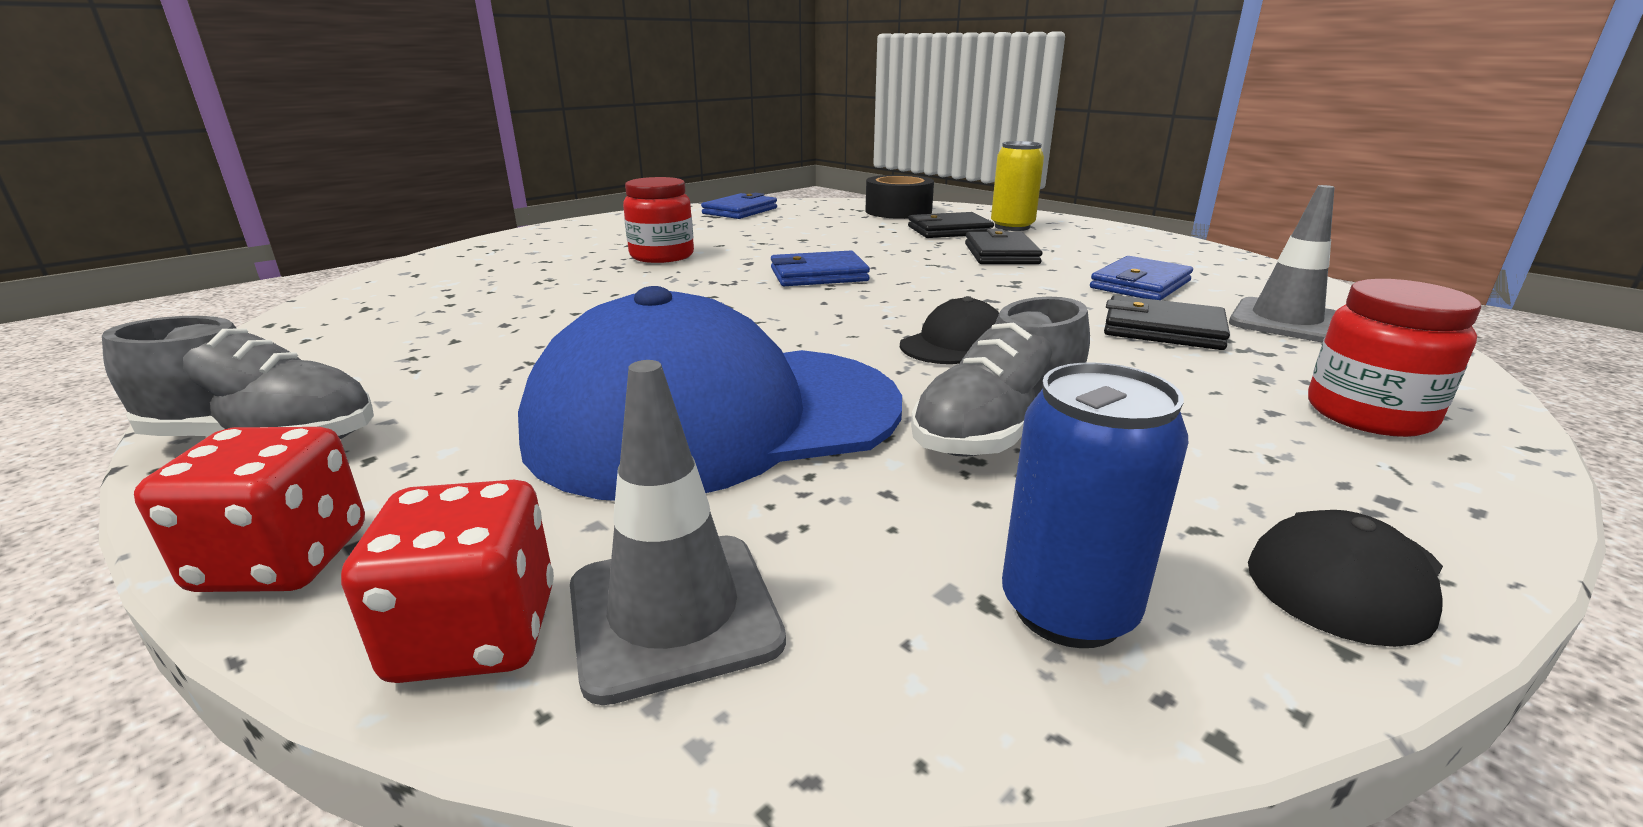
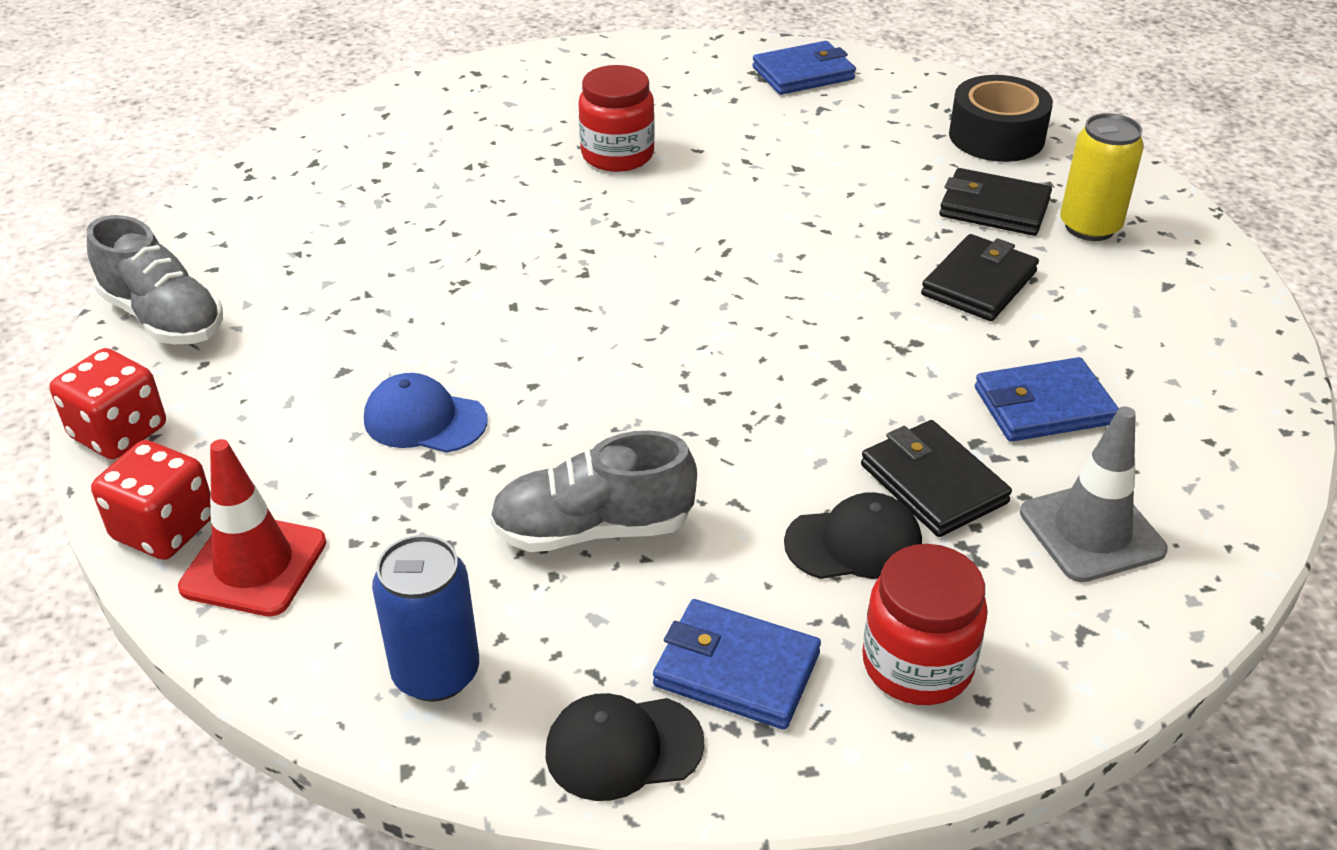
camera: 35 degrees right, 15 degrees up
blue cap [518,286,902,501] -> blue cap [364,373,487,453], size x0.41
grey traffic cone [570,360,786,705] -> red traffic cone [178,439,326,617]
blue wallet [771,251,870,286] -> blue wallet moved to [653,599,821,730]
black cap [900,296,999,364] -> black cap moved to [784,492,922,579]

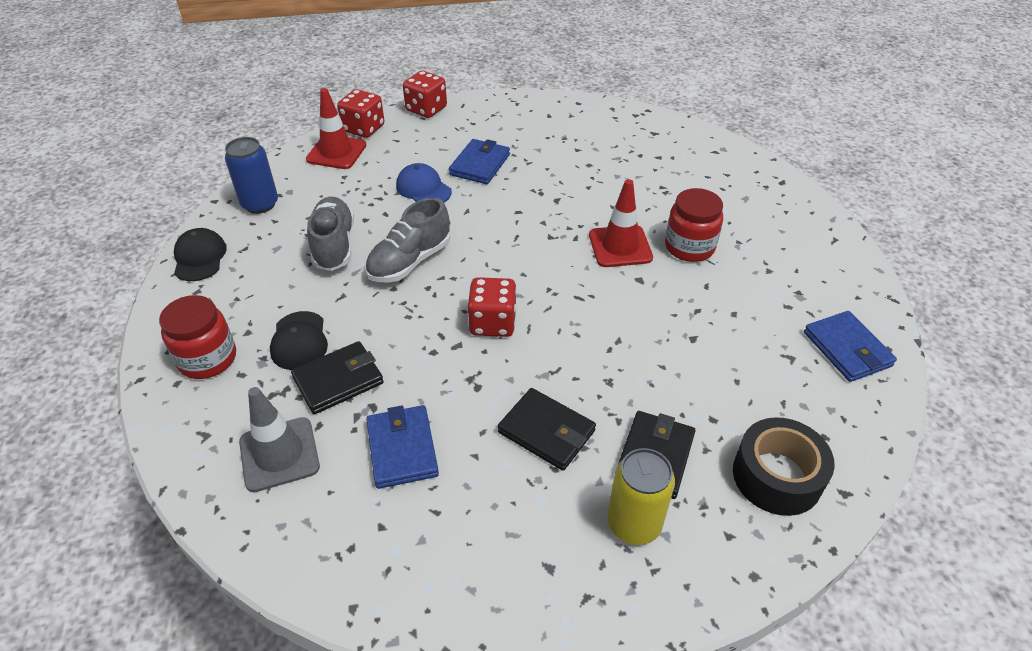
camera: 90 degrees right, 5 degrees up
grey shoe [87,215,223,344] -> grey shoe moved to [365,198,450,283]
blue cap [364,373,487,453] -> blue cap turned 60 degrees counterclockwise [396,163,452,202]
blue wallet [653,599,821,730] -> blue wallet moved to [449,139,510,184]
none -> red dice [468,277,517,337]
none -> red traffic cone [589,179,653,267]

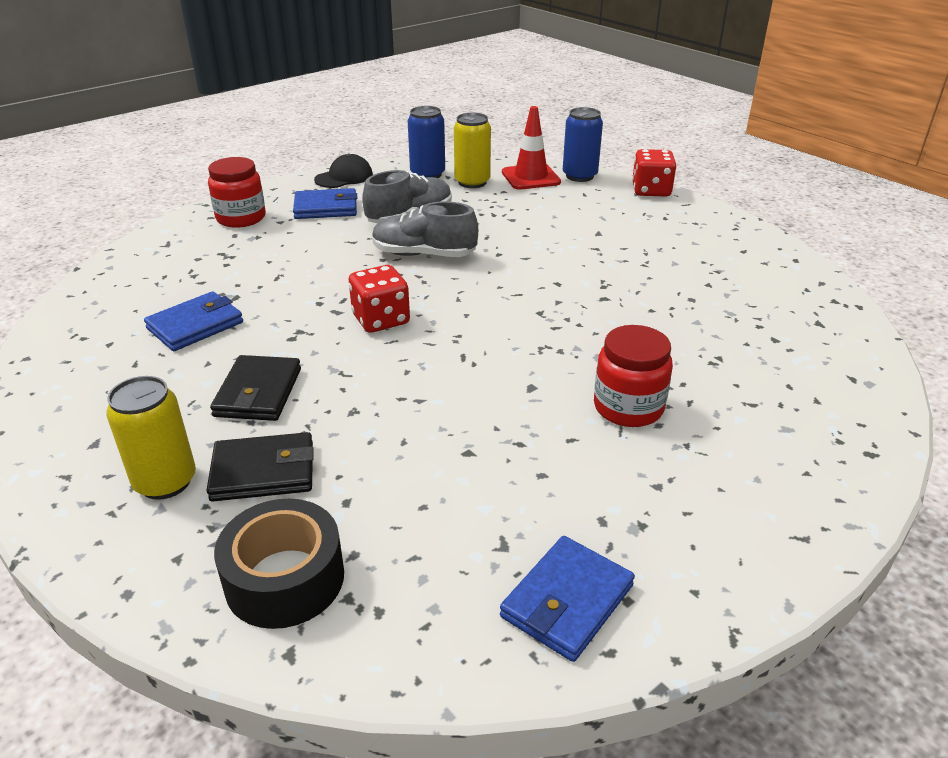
camera: 60 degrees right, 10 degrees down
grey traffic cone [239,387,320,492] -> none
black cap [270,311,328,370] -> none
black wallet [291,341,384,414] -> none
red dice [337,89,384,138] -> blue can [563,107,603,182]
blue cap [396,163,452,202] -> none
blue wallet [449,139,510,184] -> blue wallet moved to [293,188,357,219]
red traffic cone [589,179,653,267] -> none
none -> yellow can [454,113,491,188]

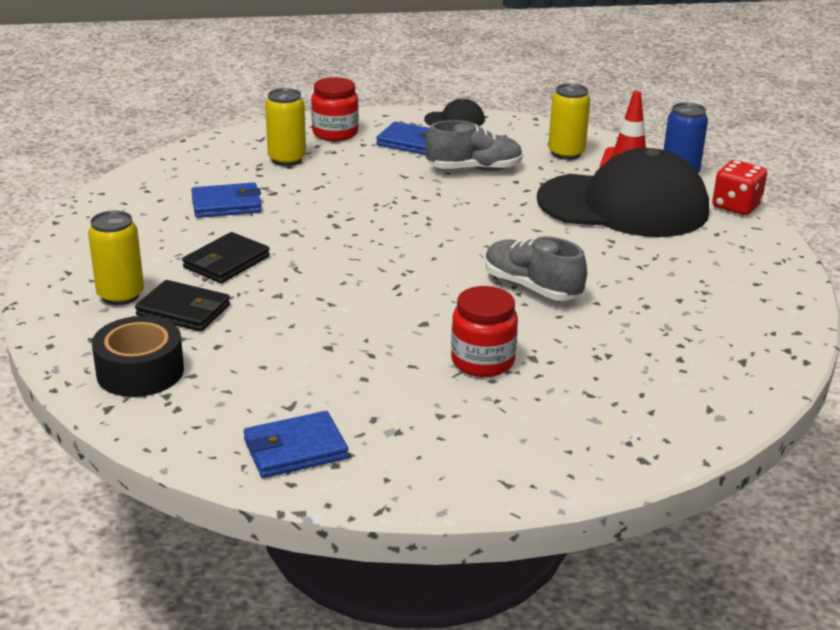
camera: 30 degrees right, 5 degrees down
red dice [349,265,410,333] -> none
grey shoe [372,201,478,257] -> grey shoe moved to [485,236,587,301]
blue can [408,106,445,178] -> none
none -> yellow can [265,88,306,166]
none -> black cap [537,148,709,237]

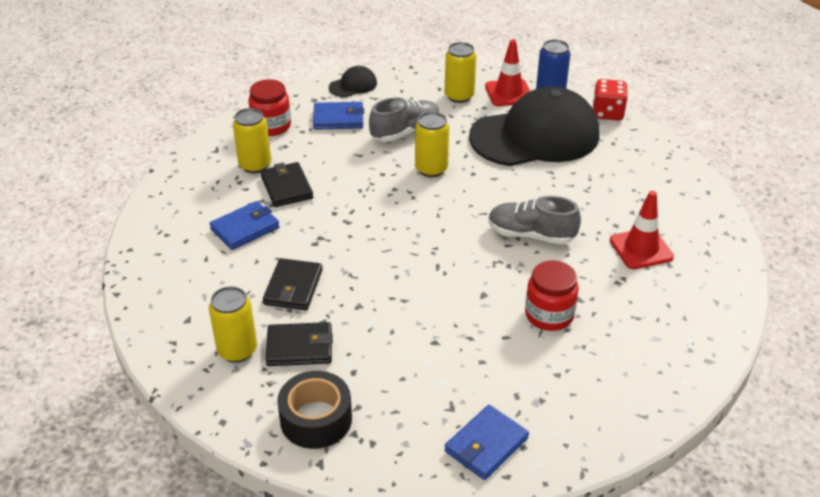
camera: 25 degrees left, 10 degrees up
none -> black wallet [260,162,313,207]
none -> yellow can [415,112,449,177]
none -> red traffic cone [610,191,674,269]

